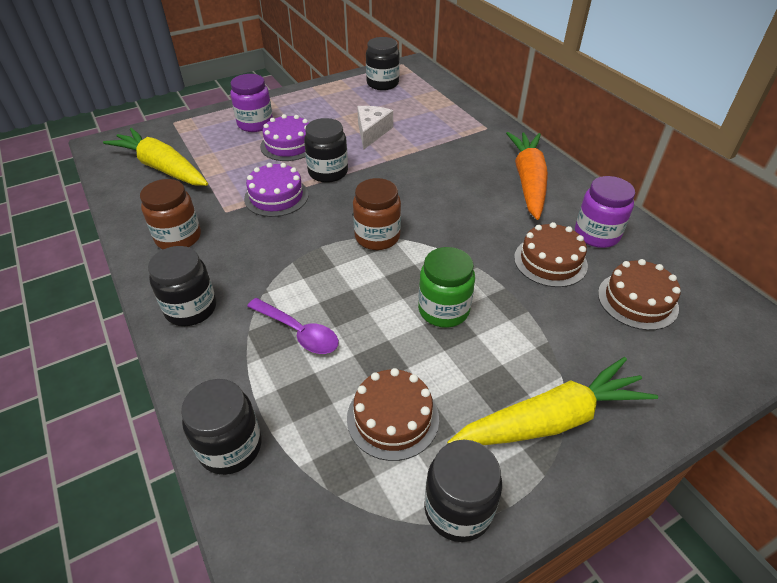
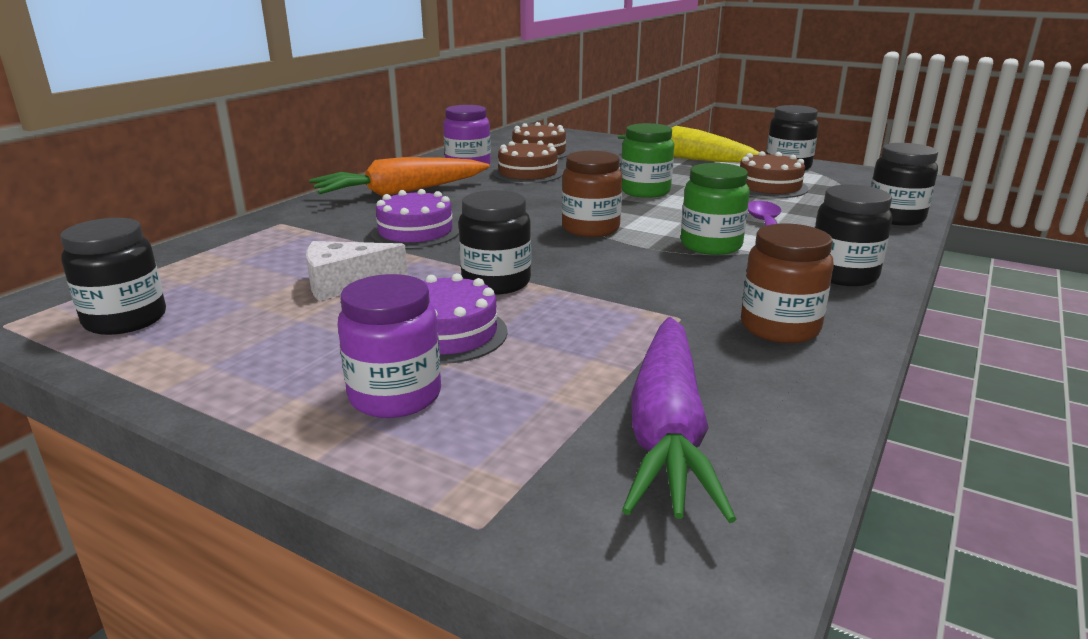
camera: 120 degrees left, 20 degrees down
yellow carrot [103,128,208,186] -> purple carrot [622,317,736,523]
purple cake [244,163,309,217] -> purple cake moved to [370,189,459,248]
none -> green jar [681,163,750,255]

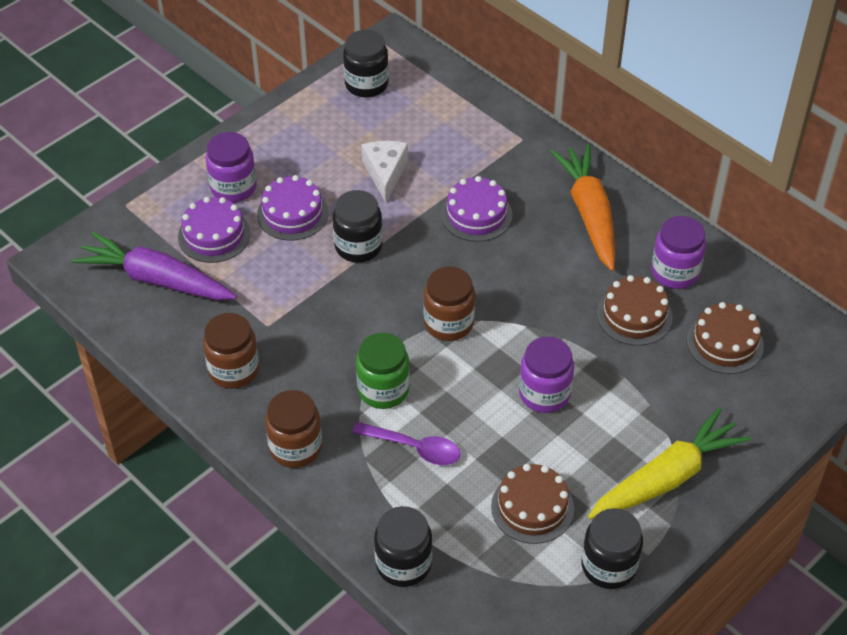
camera: 105 degrees right, 25 degrees up
green jar [621,123,674,198] -> purple jar [519,337,574,413]
black jar [814,184,893,286] -> brown jar [265,390,322,468]
none -> purple cake [178,197,250,263]

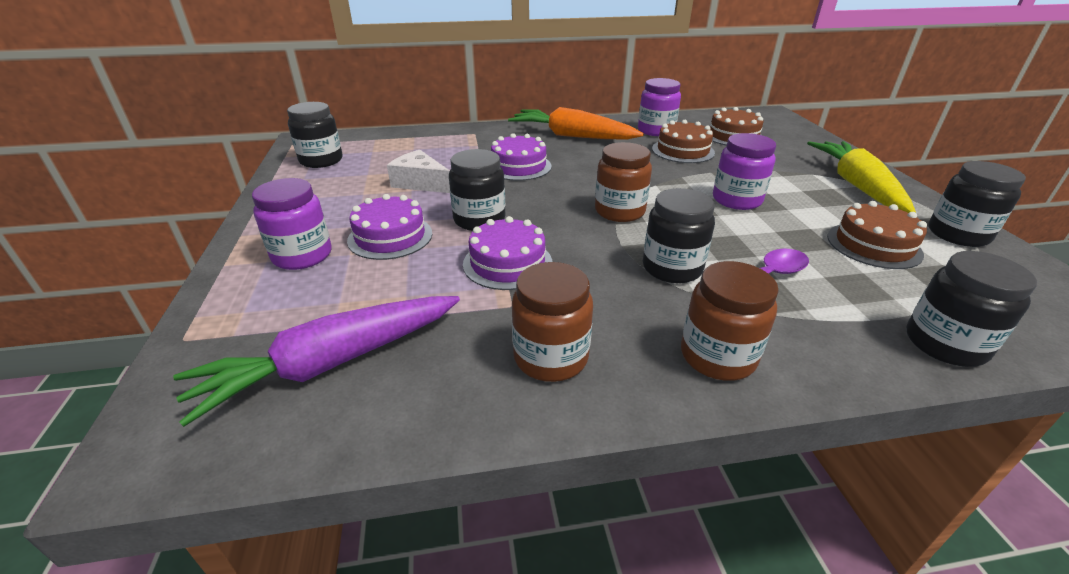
camera: 55 degrees left, 15 degrees down
purple cake [178,197,250,263] -> purple cake moved to [463,216,552,290]
green jar [356,333,410,409] -> black jar [643,188,715,283]

